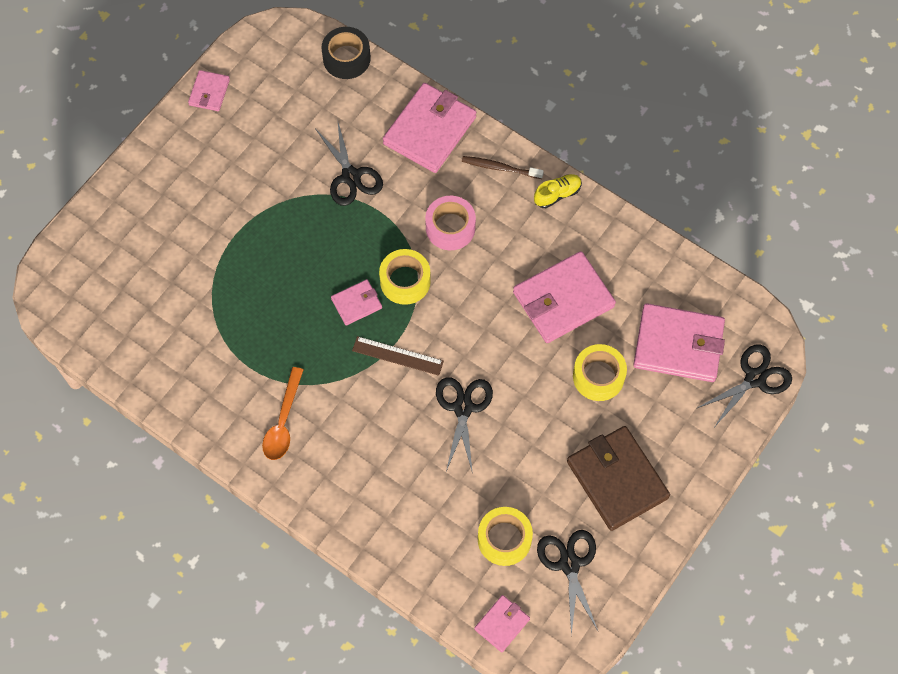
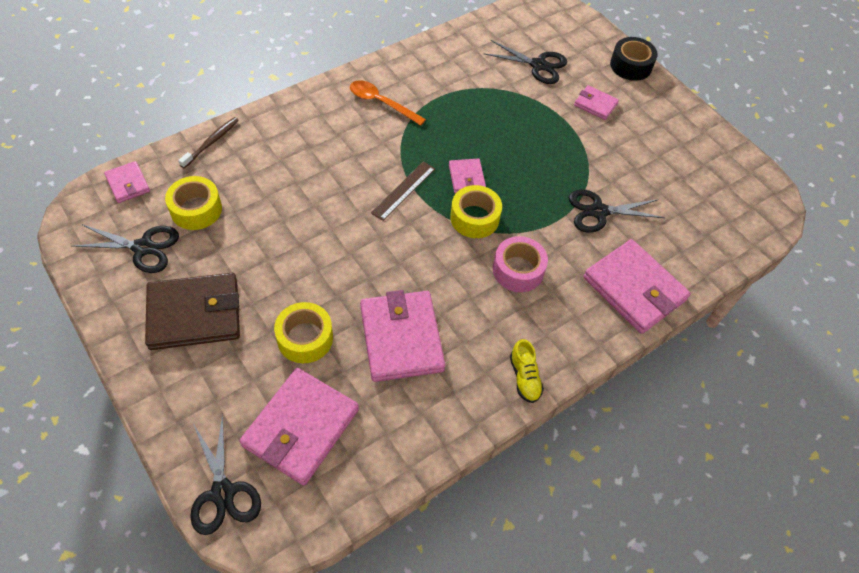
camera: 105 degrees right, 10 degrees down
pink wallet [188,70,230,111] -> pink wallet moved to [574,85,619,120]
black tape [321,27,371,79] -> black tape moved to [610,37,658,81]
black scissors [436,377,493,474] -> black scissors moved to [483,40,567,84]
brown toothbrush [462,156,544,179] -> brown toothbrush moved to [178,117,239,168]

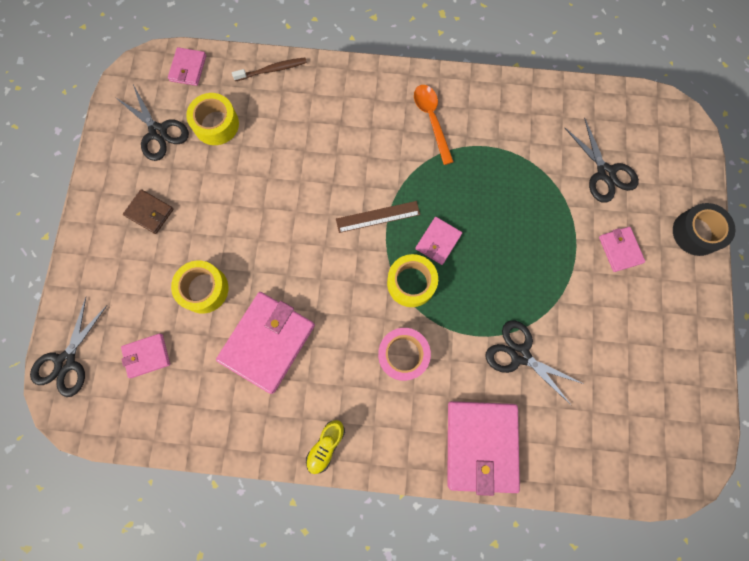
camera: 45 degrees right, 20 degrees up
brown wallet [145,273,240,350] -> brown wallet [123,189,174,234], size x0.51
pink wallet [240,368,359,485] -> pink wallet [121,333,170,378], size x0.51

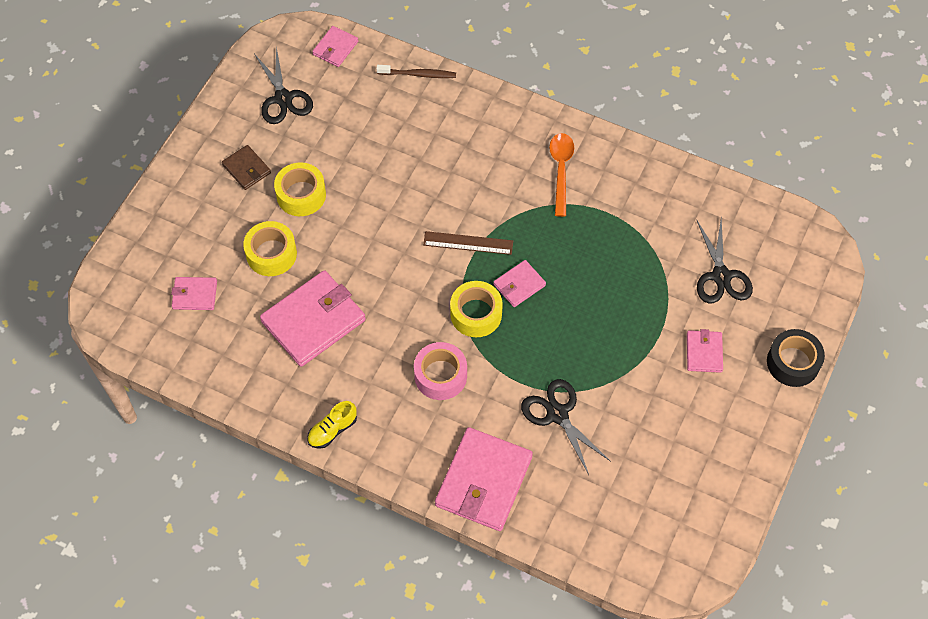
camera: 20 degrees right, 15 degrees down
black scissors [30,297,107,397] -> none
yellow tape [186,93,239,145] -> yellow tape moved to [274,162,326,216]

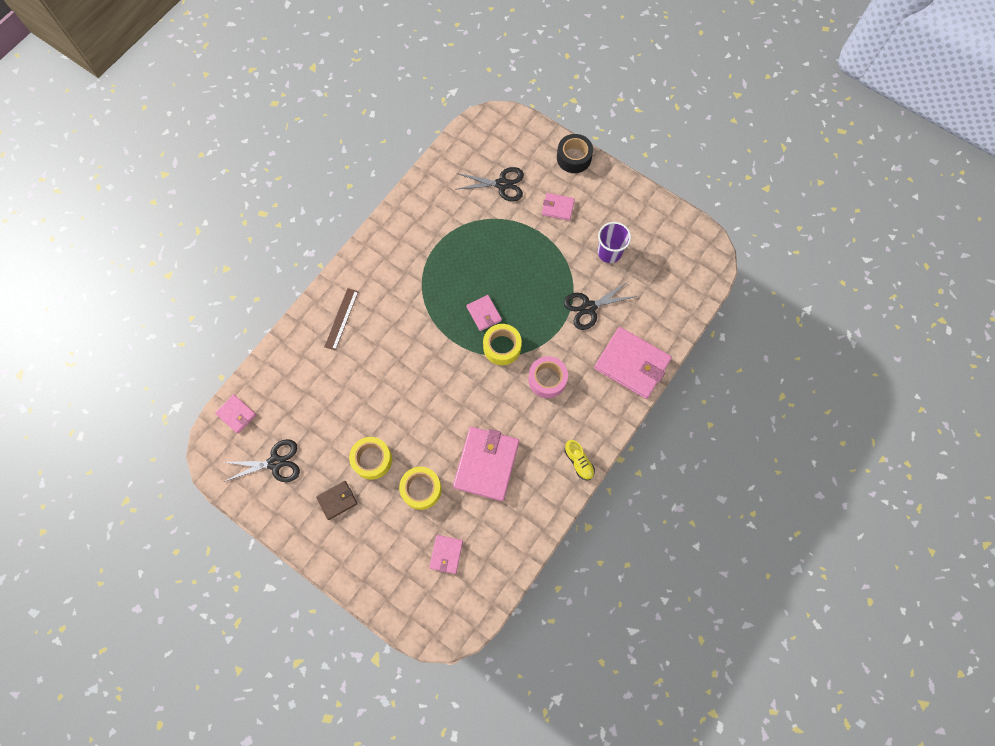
camera: 80 degrees left, 10 degrees up
pink wallet [260,270,366,367] -> pink wallet turned 45 degrees clockwise [453,427,519,501]
brown toothbrush [376,65,456,78] -> none
brown ruler [423,231,513,255] -> brown ruler moved to [324,288,359,351]
orange spoon [549,133,574,217] -> none
none -> purple cup [597,222,631,263]

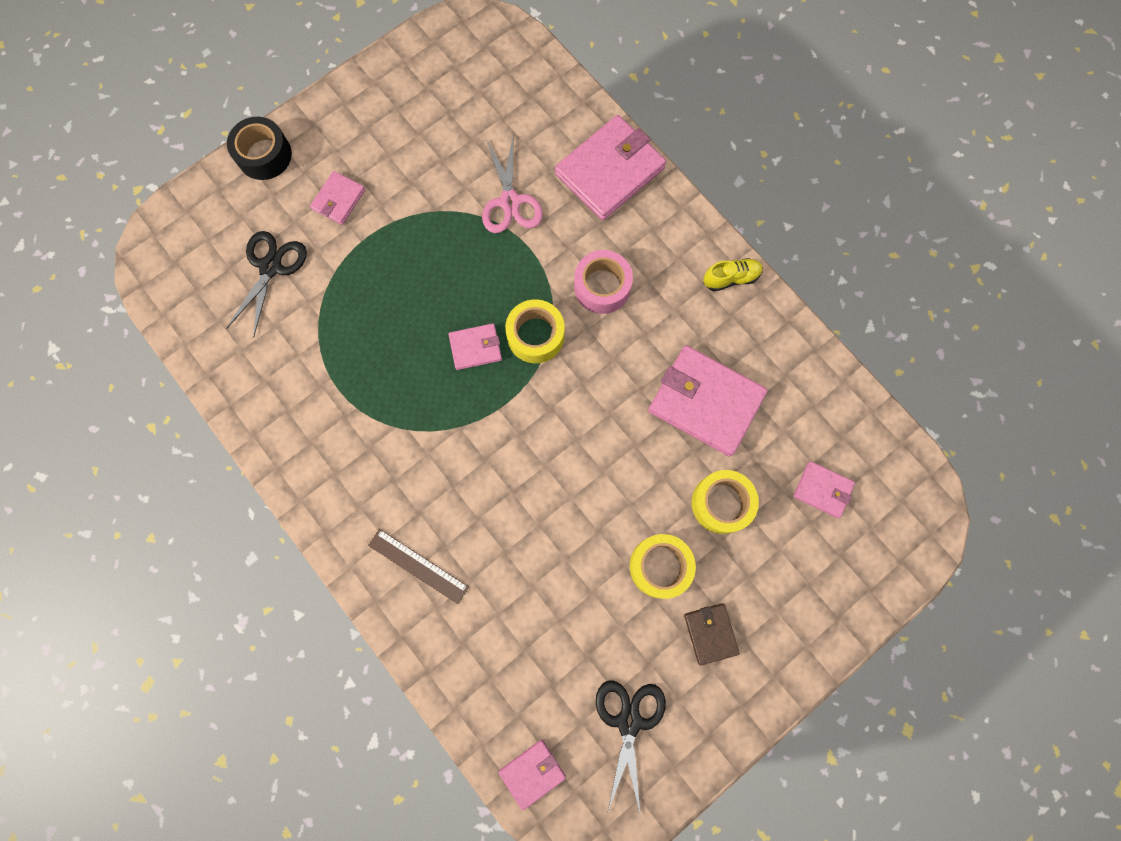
camera: 75 degrees left, 5 degrees up
black scissors [564,281,637,330] -> pink scissors [482,137,543,233]
purple cup [597,222,631,263] -> none

